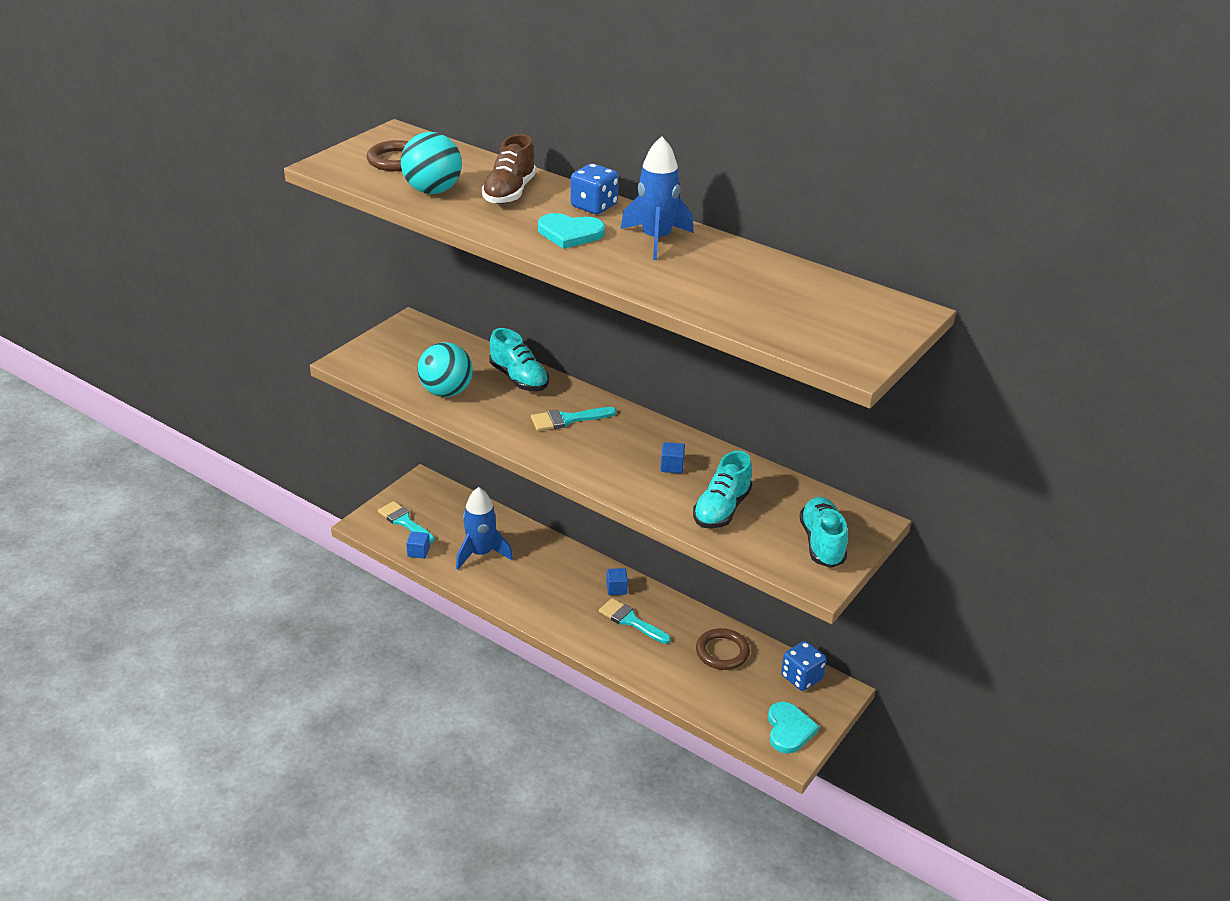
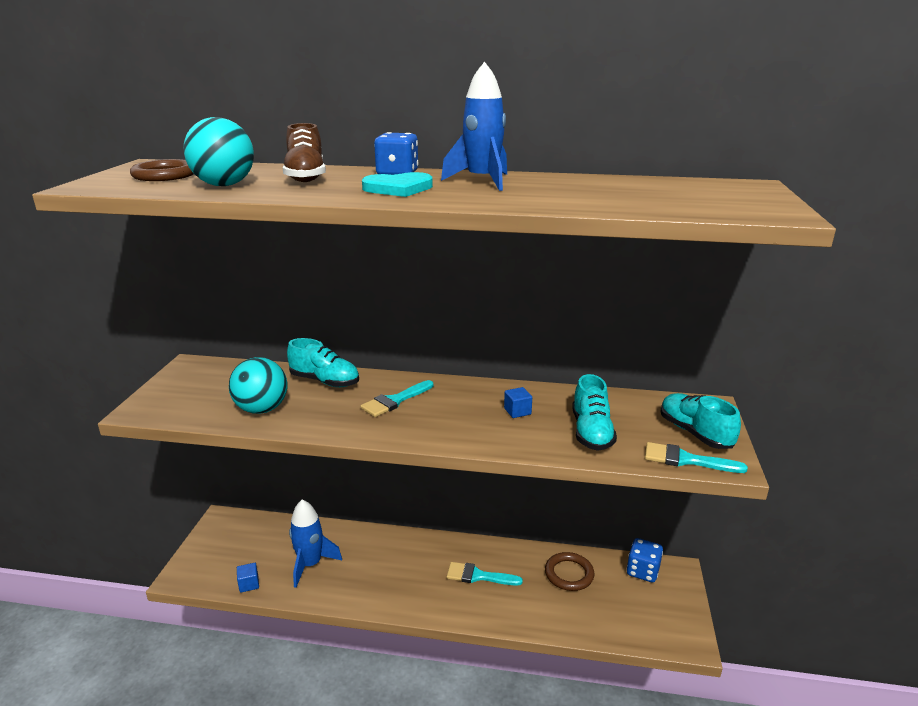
camera: 25 degrees left, 10 degrees down
turquoise brush [378,501,435,543] -> turquoise brush moved to [645,442,748,473]
blue cube [606,568,628,595] -> none
turquoise heart [768,702,819,754] -> none

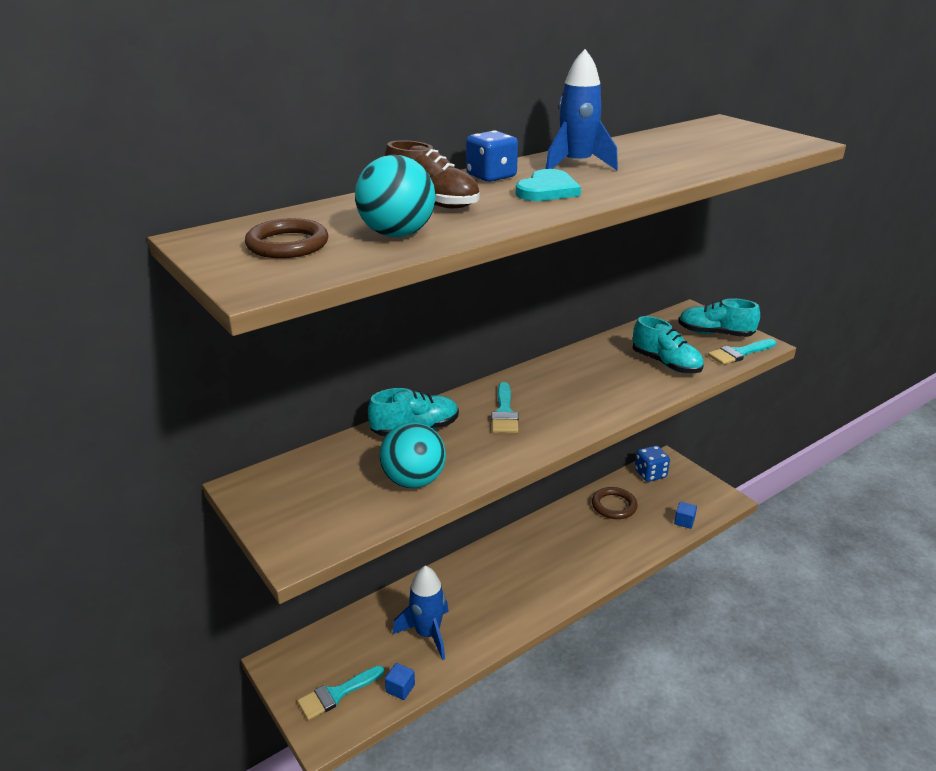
camera: 45 degrees left, 5 degrees up
turquoise brush [447,562,523,586] -> turquoise brush moved to [298,666,384,720]
blue cube [504,387,532,418] -> blue cube moved to [674,502,697,529]

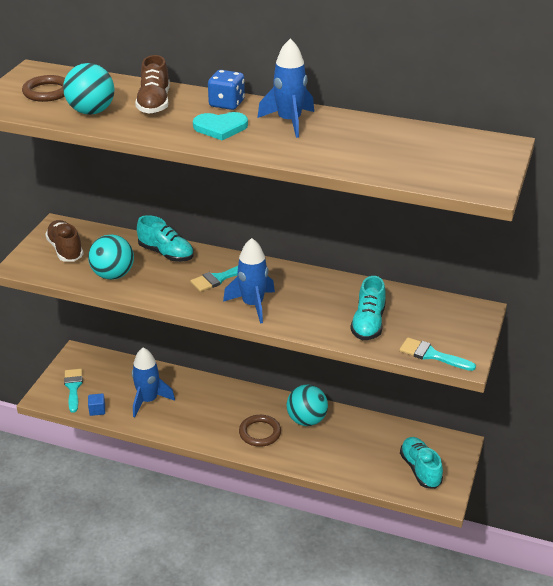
camera: 55 degrees right, 5 degrees up
turquoise brush [298,666,384,720] -> turquoise brush turned 60 degrees clockwise [64,369,83,413]
brown ring [592,487,638,519] -> brown ring moved to [239,415,281,447]
blue dice [635,445,670,482] -> none
blue cube [674,502,697,529] -> none
turquoise shoe [678,298,760,337] -> turquoise shoe moved to [400,437,443,489]
none -> brown shoe [45,220,83,262]
none -> blue rocket [223,238,275,324]
none -> turquoise ball [287,385,328,426]

